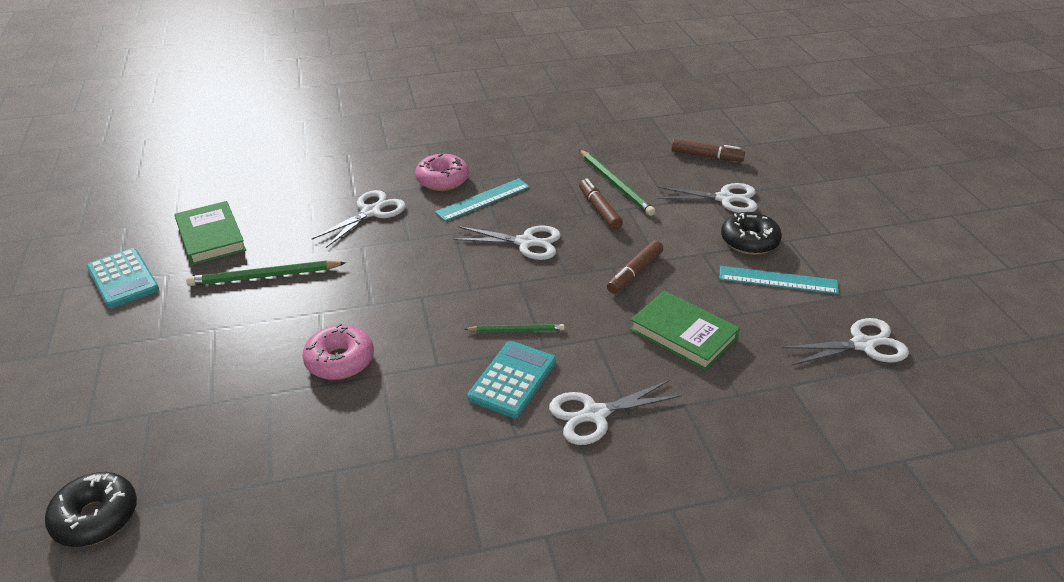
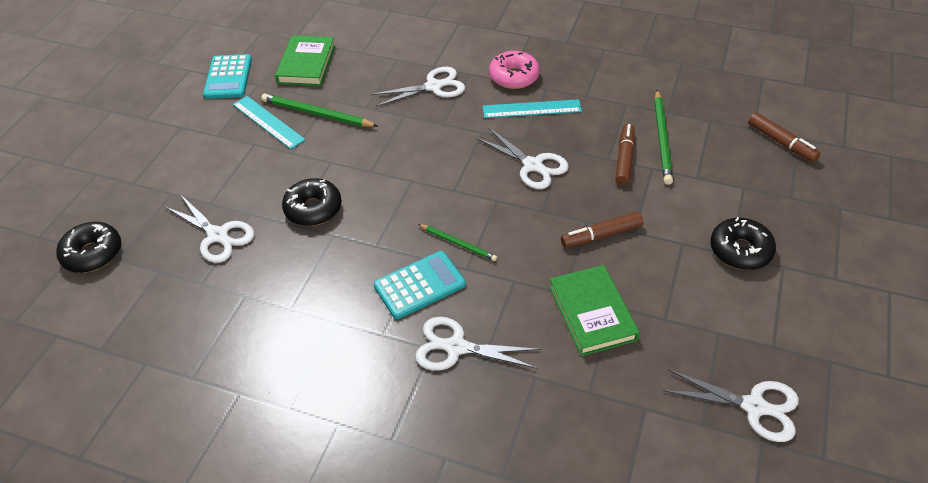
camera: 35 degrees right, 10 degrees up
pink donut [302,324,374,380] -> black donut [282,178,342,226]
white scissors [657,183,758,213] -> white scissors moved to [165,194,254,263]
turquoise ruler [719,266,839,294] -> turquoise ruler moved to [233,96,306,149]

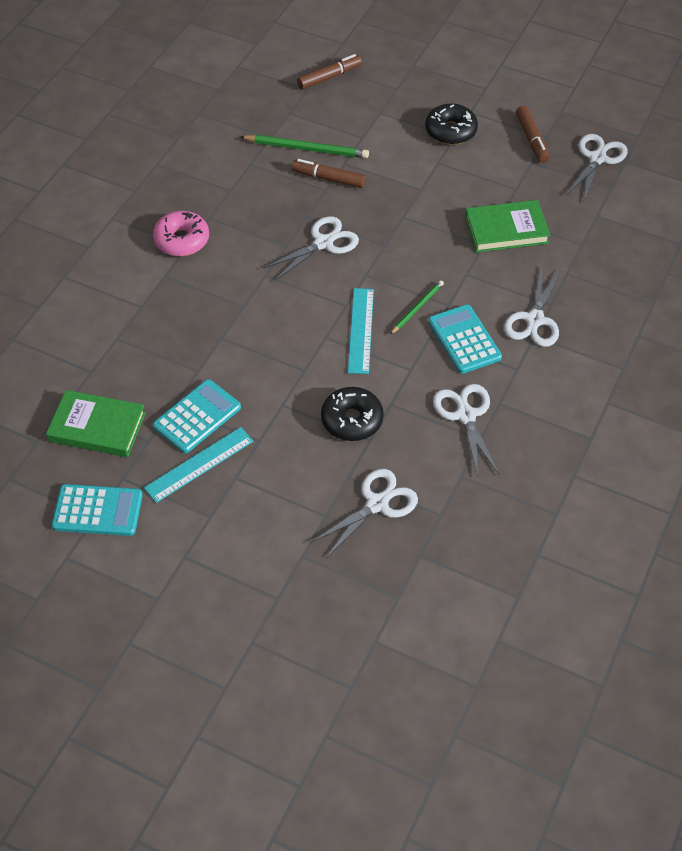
camera: 85 degrees left, 5 degrees up
black donut [56,222,121,273] -> none
green pencil [261,93,379,127] -> turquoise calculator [153,379,241,453]
white scissors [371,67,465,107] -> white scissors moved to [433,384,499,476]
turquoise ruler [483,99,582,118] -> turquoise ruler moved to [348,288,374,374]
brown marker [561,212,644,248] -> brown marker moved to [516,106,549,163]

